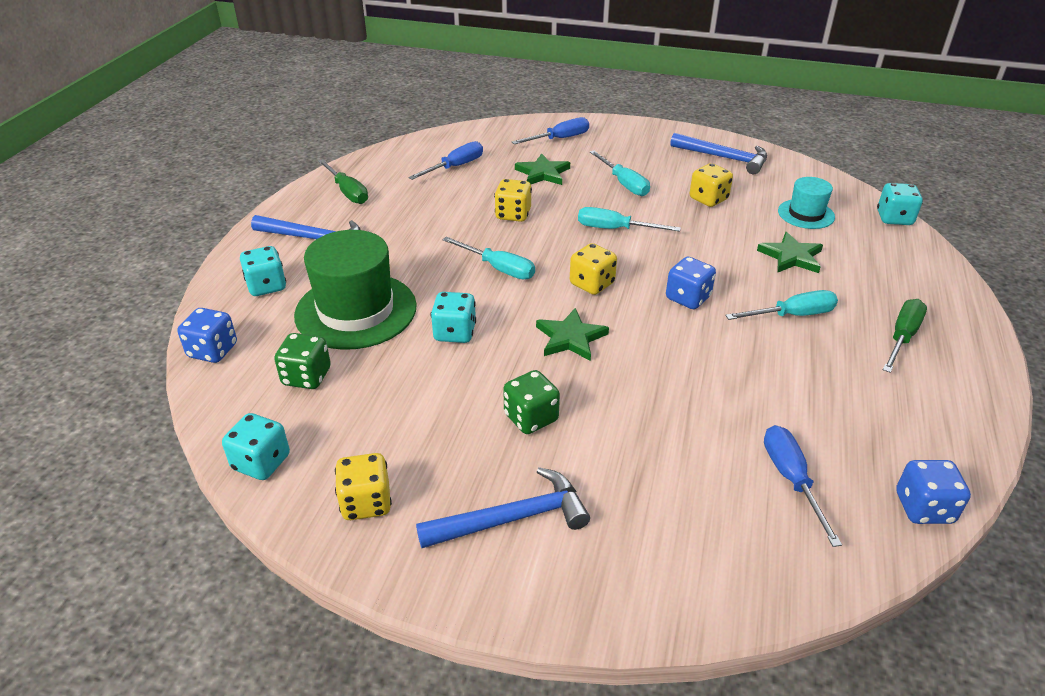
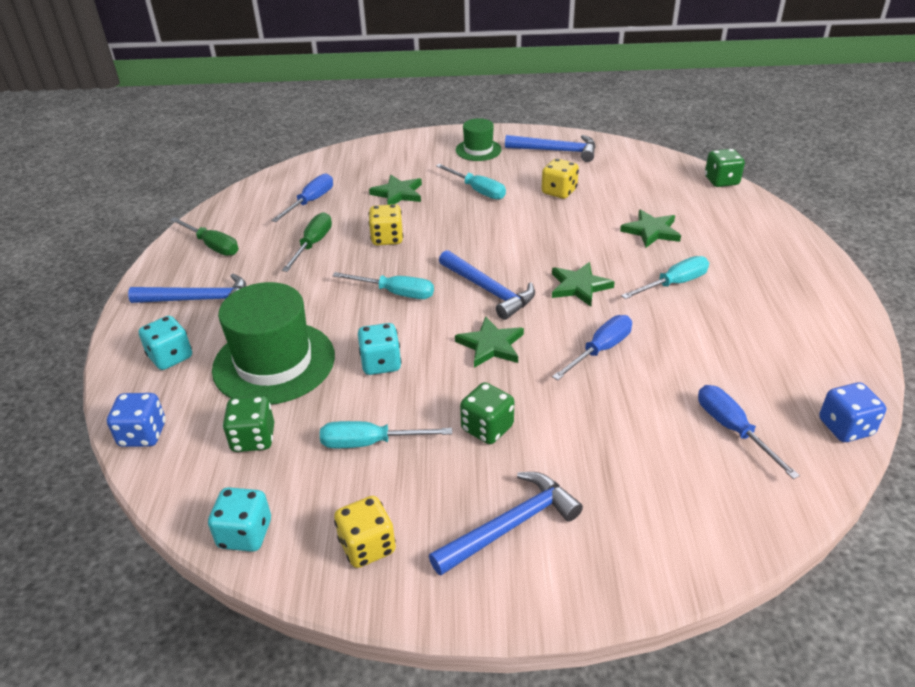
camera: 15 degrees left, 0 degrees up
blue screwdriver [512,117,589,144] -> blue screwdriver moved to [552,315,632,380]
yellow dice [570,243,617,295] -> blue hammer [439,250,535,320]
turquoise screwdriver [578,207,681,231] -> turquoise screwdriver moved to [320,421,452,448]
blue dice [666,257,716,309] -> green star [552,262,615,307]
turquoise hat [778,177,835,229] -> none
turquoise dice [877,183,923,225] -> green dice [705,149,745,187]
green screwdriver [883,299,927,373] -> green screwdriver moved to [282,212,332,272]
none -> green hat [456,118,502,161]

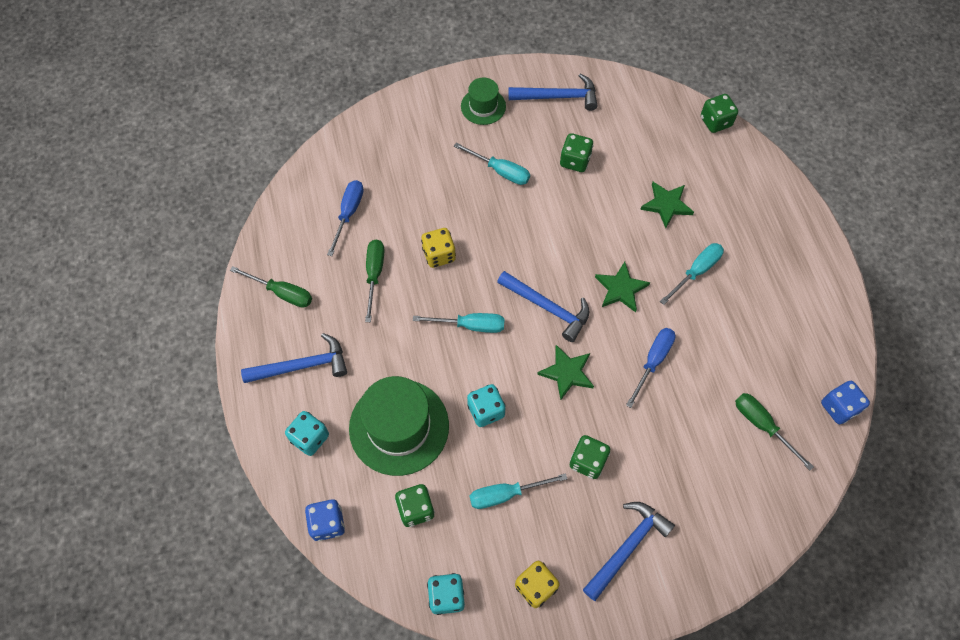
camera: 15 degrees left, 25 degrees up
green star [369,175,422,205] -> none
yellow dice [542,158,579,199] -> green dice [560,133,594,172]
blue screwdriver [698,385,800,479] -> green screwdriver [735,393,814,470]

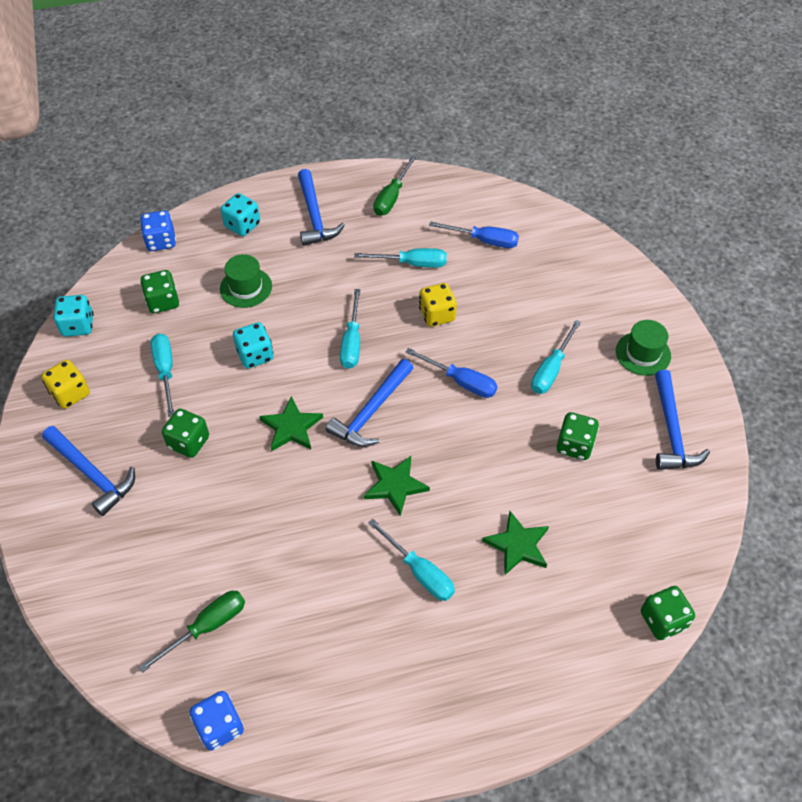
camera: 90 degrees right, 10 degrees down
green hat [349,376,449,476] -> green hat [220,254,272,308], size x0.54
green screwdriver [365,239,384,322] -> turquoise screwdriver [354,248,447,268]
blue screwdriver [626,328,676,408] -> blue screwdriver moved to [406,348,497,398]

